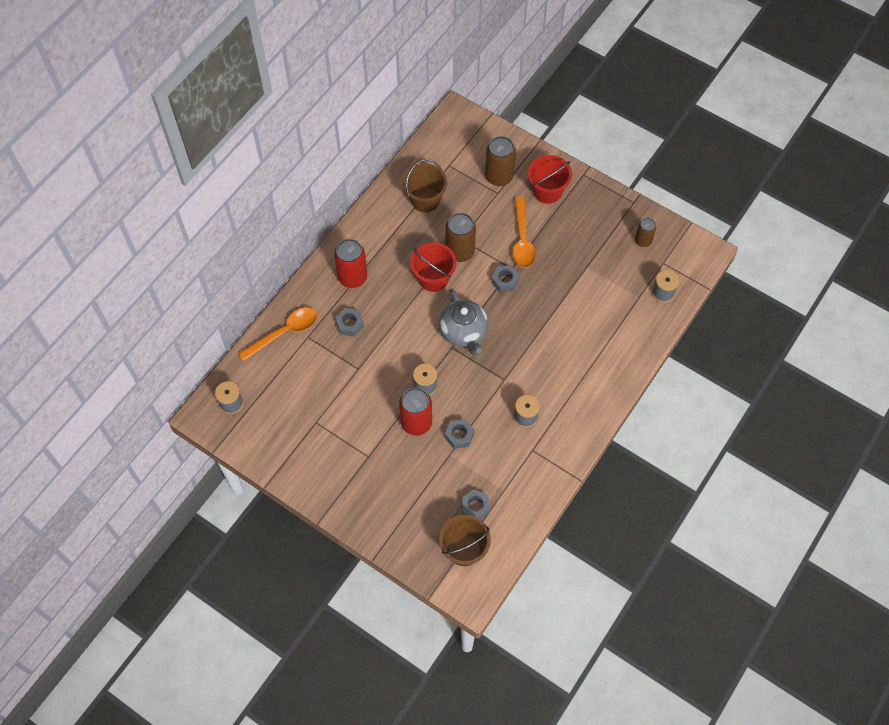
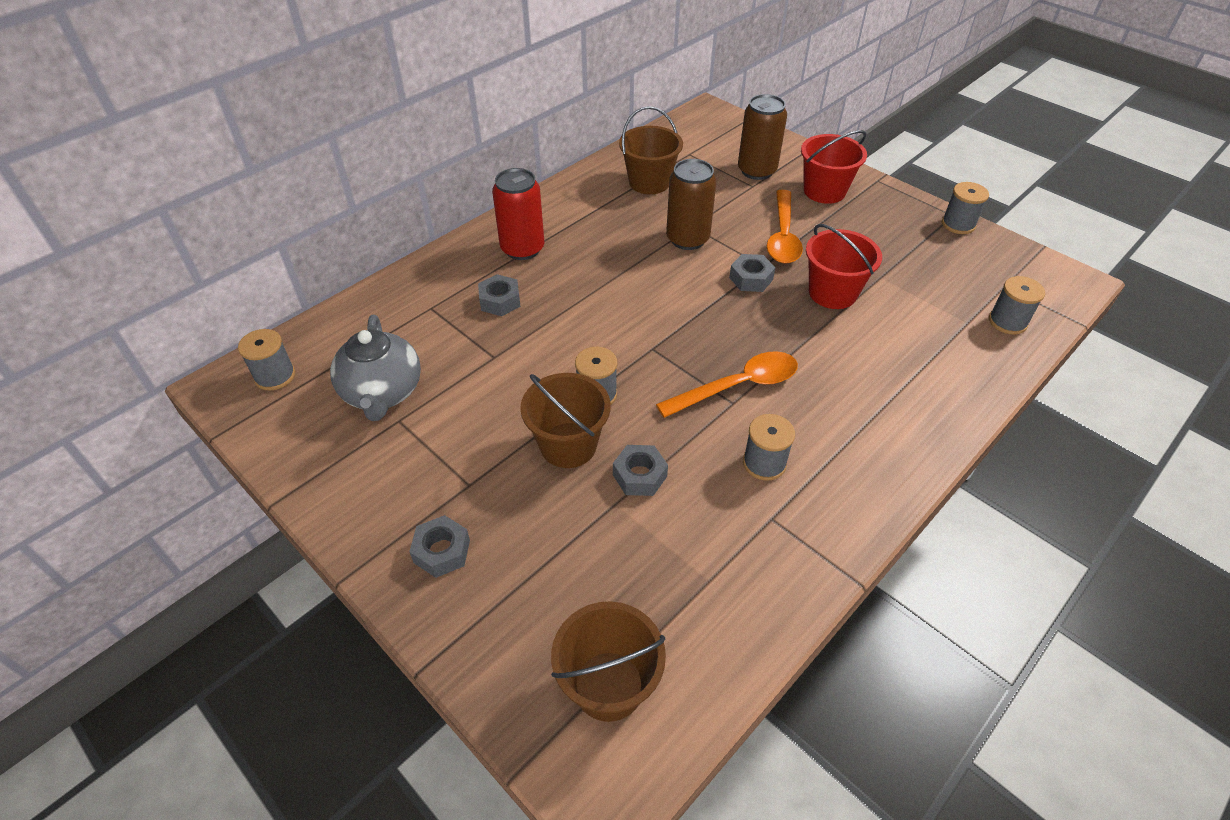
camera: 10 degrees right, 15 degrees down
orange spoon [238,307,317,361] -> orange spoon moved to [656,351,798,418]
red can [399,388,432,436] -> brown bucket [520,373,611,468]
red bucket [410,243,457,292] -> red bucket moved to [806,224,882,309]
grey teapot [439,288,488,355] -> grey teapot moved to [330,315,421,421]
grey nut [461,489,490,520] -> grey nut moved to [409,515,470,578]
brown can [635,218,656,247] -> none
none -> grey spool [942,182,989,234]

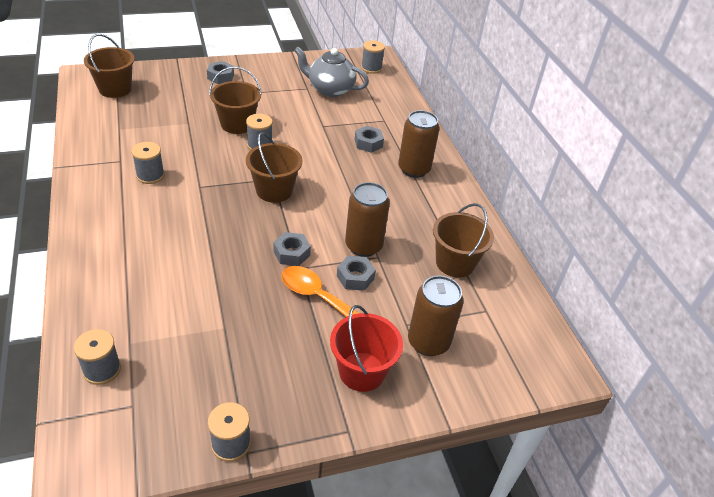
camera: 115 degrees right, 5 degrees down
red can [492,168,544,260] -> brown can [398,110,440,178]
grey nut [613,445,668,496] -> grey nut moved to [337,256,376,291]
orange spoon [656,351,798,418] -> none
red bucket [806,224,882,309] -> none
none -> brown bucket [246,132,302,203]

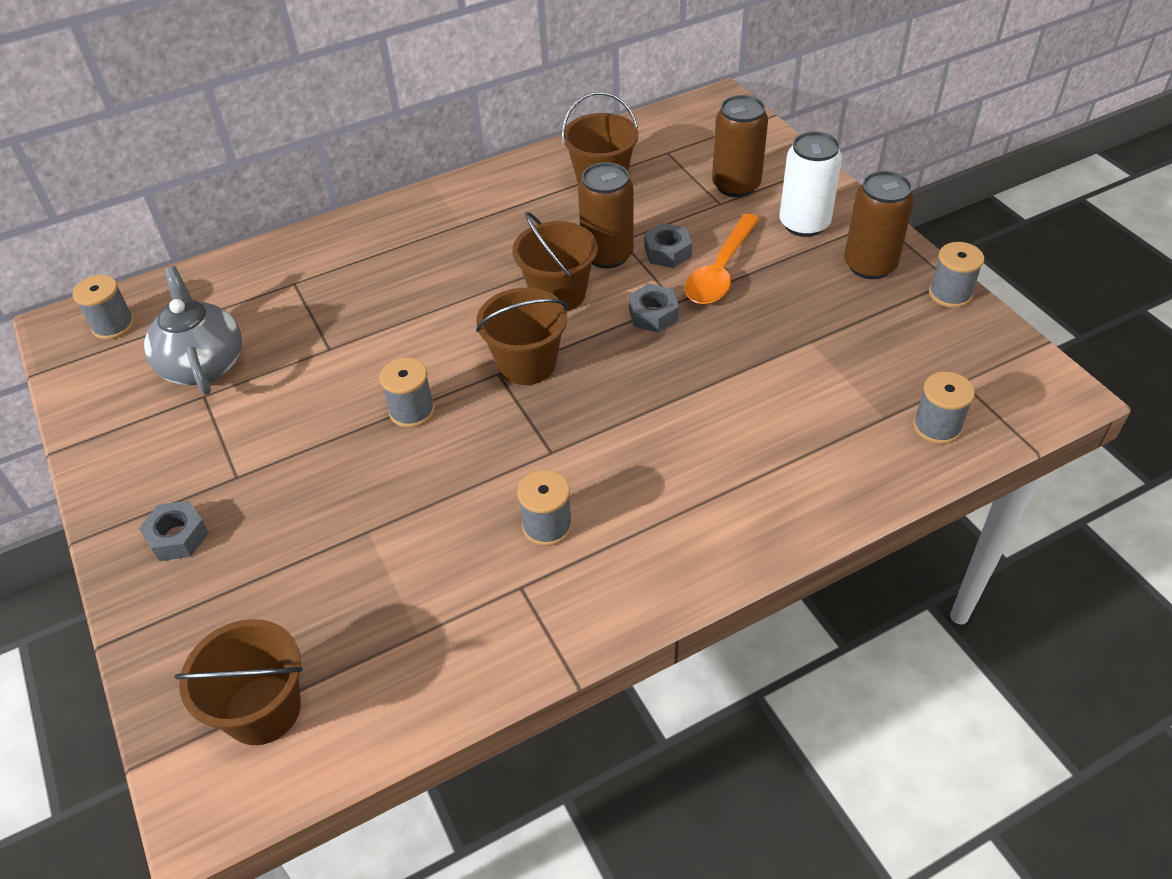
camera: 95 degrees left, 5 degrees up
brown bucket [209,67,262,134] -> brown bucket moved to [512,212,598,311]
grey teapot [294,47,369,97] -> grey teapot turned 150 degrees clockwise [144,266,242,395]
red bucket [330,305,403,392] -> white can [779,132,842,237]
grey nut [354,126,384,153] -> none
brown can [398,110,440,178] -> brown can moved to [844,171,914,279]

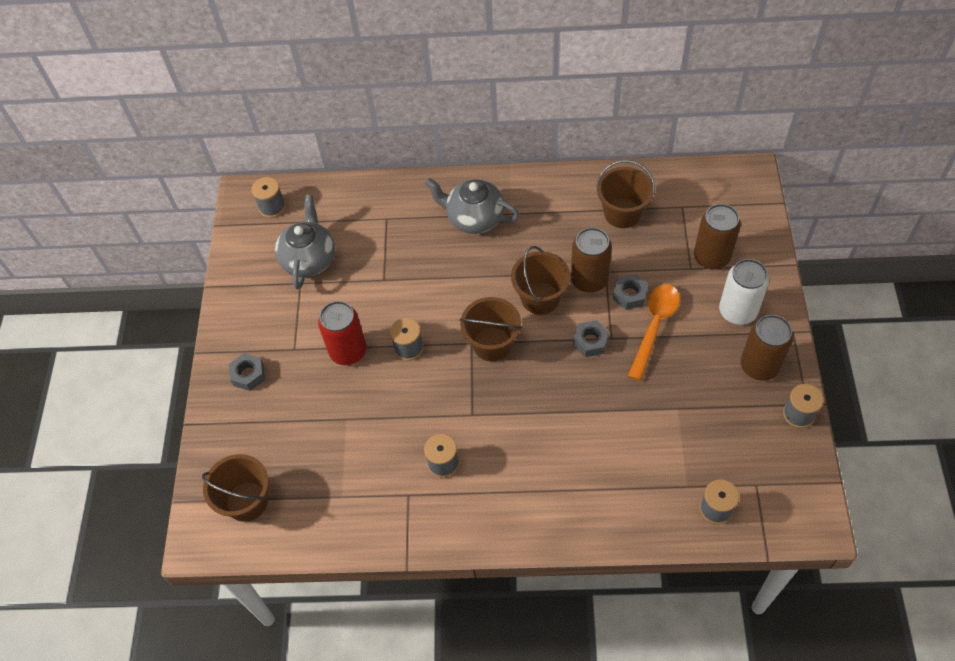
camera: 30 degrees right, 10 degrees up
orange spoon [685,214,760,304] -> orange spoon turned 150 degrees clockwise [628,284,680,381]
none -> red can [318,301,366,365]
none -> grey teapot [425,178,520,234]

